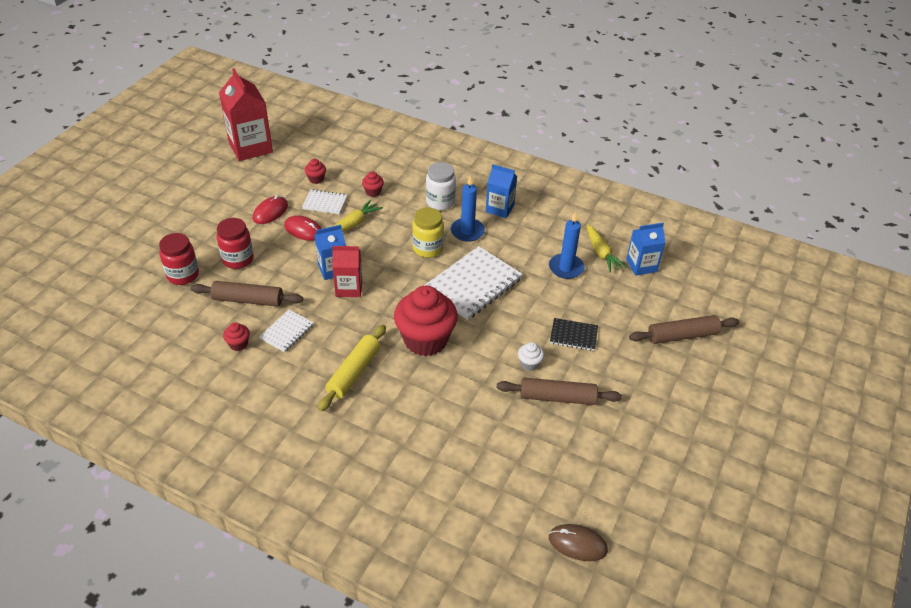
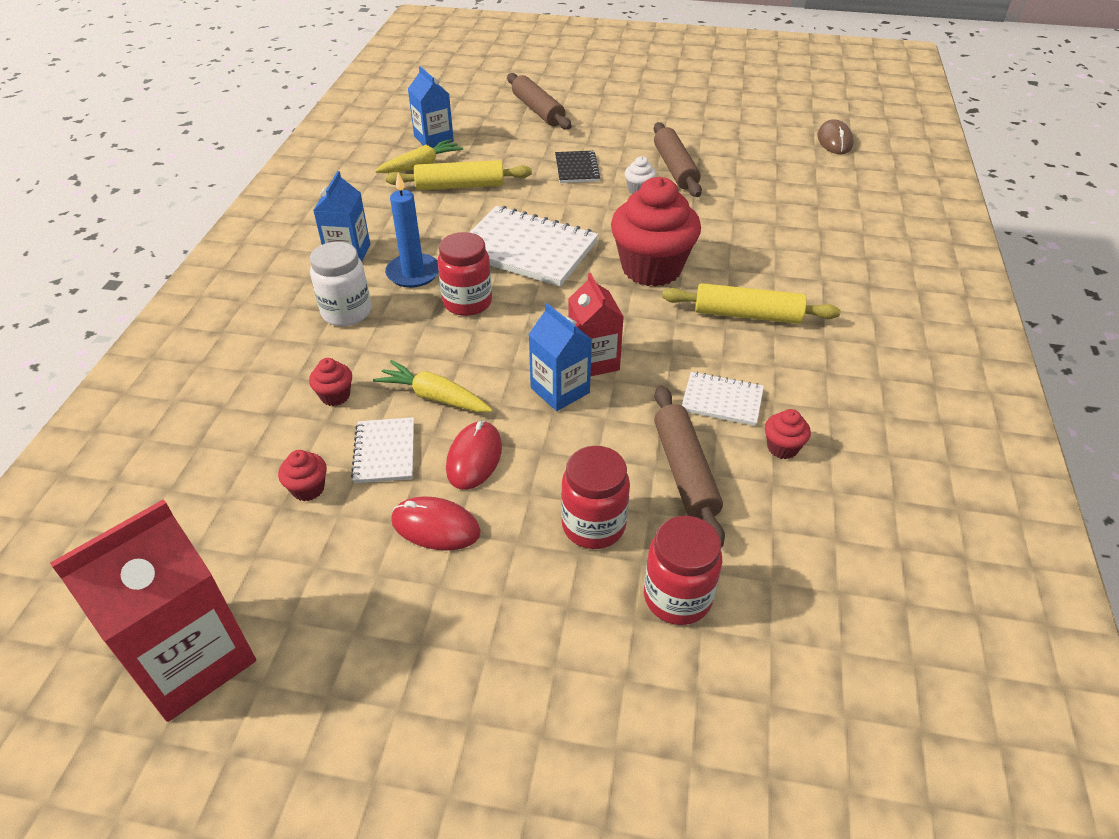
camera: 105 degrees left, 0 degrees up
yellow jar [412,208,444,258] -> red jar [438,232,492,316]
blue candle [549,212,585,279] -> yellow rolling pin [385,160,532,190]

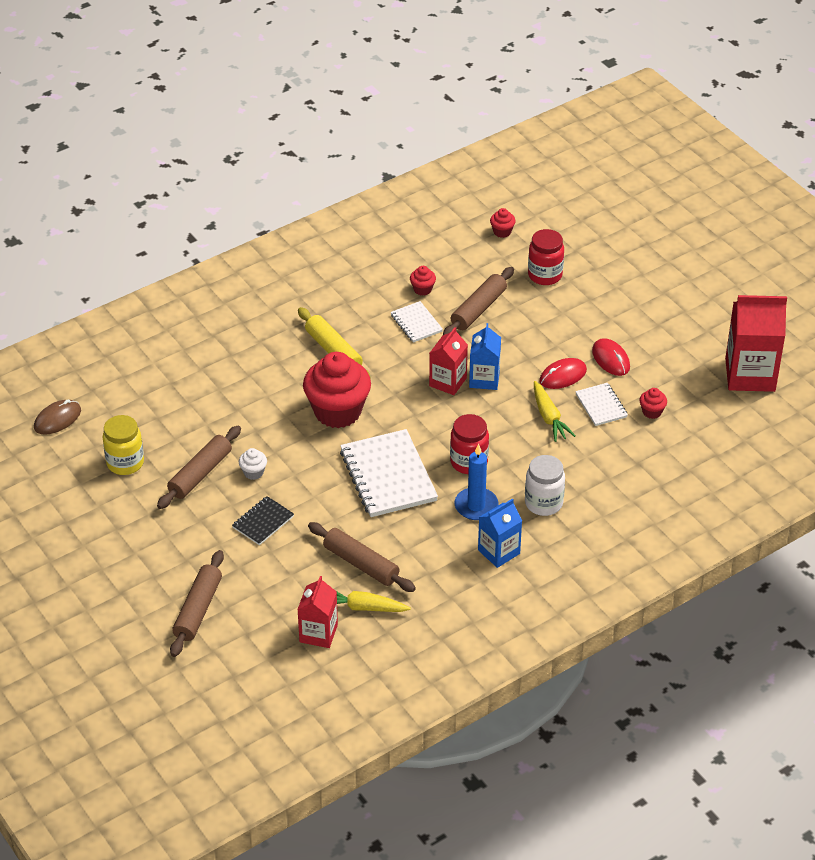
camera: 135 degrees left, 0 degrees up
red cupcake [309,358,352,406] -> red cupcake moved to [490,208,516,238]
white notebook [351,417,414,483] -> white notebook turned 60 degrees counterclockwise [575,383,628,426]
yellow rolling pin [385,160,532,190] -> brown rolling pin [308,522,416,592]
blue carton [408,66,454,148] -> red carton [297,576,338,648]
red jar [561,446,630,549] -> none
none -> yellow jar [102,415,144,475]

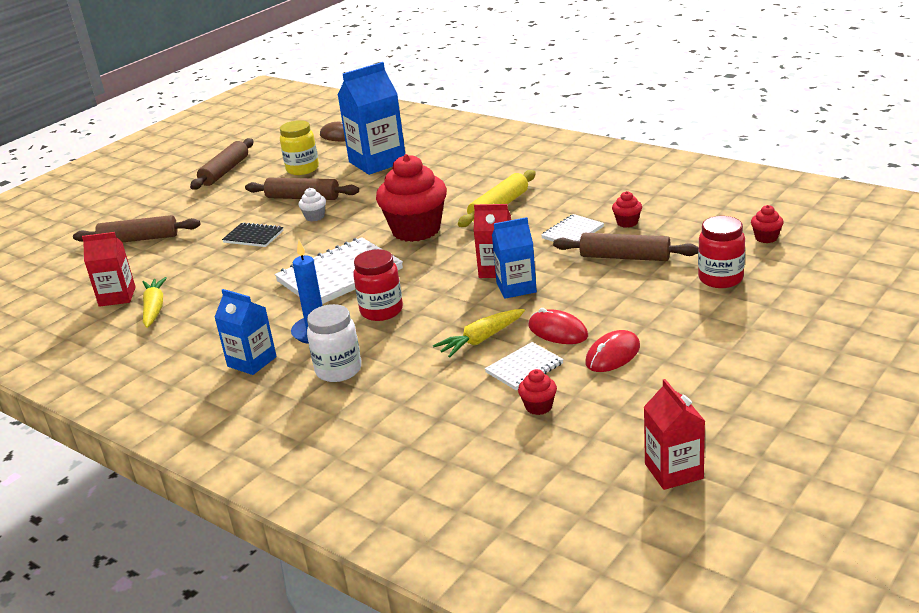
camera: 75 degrees right, 15 degrees down
brown rolling pin [308,522,416,592] -> brown rolling pin moved to [190,138,253,190]
red carton [725,295,787,392] -> red carton [644,379,705,490], size x0.60
none -> blue carton [338,62,405,175]

